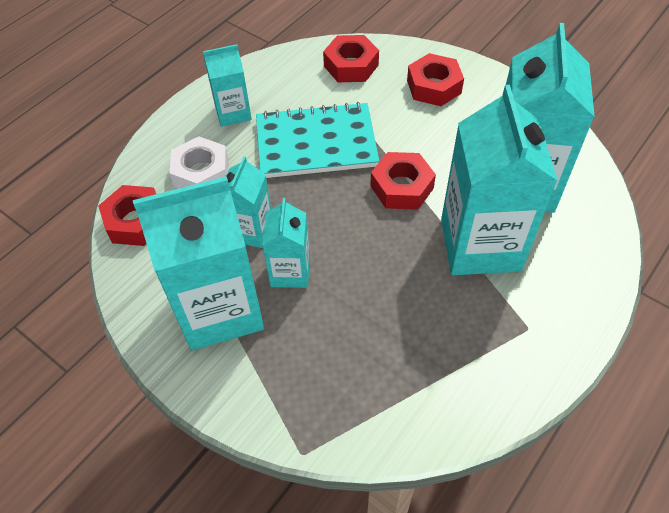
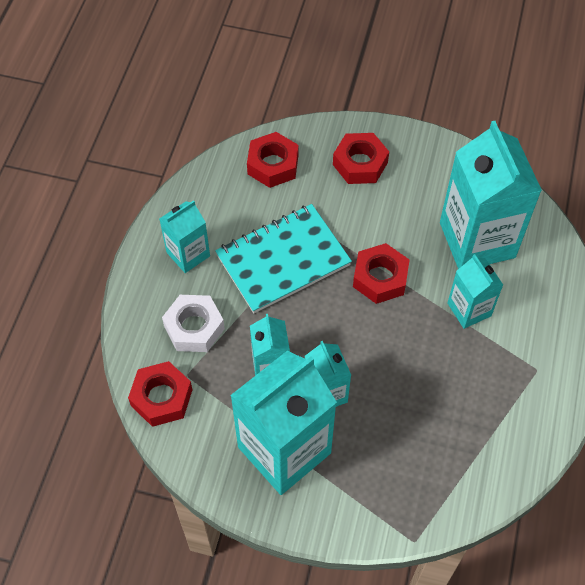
camera: 25 degrees left, 5 degrees up
turquoise carton [441,85,558,275] -> turquoise carton [447,254,503,329], size x0.52

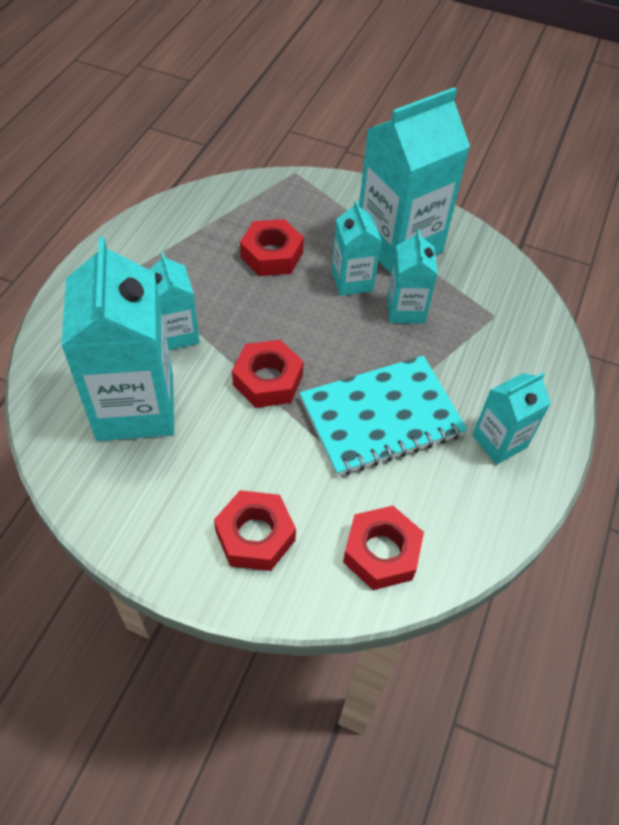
camera: 175 degrees left, 5 degrees down
red nut [128,361,192,427] -> red nut moved to [240,219,304,276]
white nut [162,295,225,352] -> none

